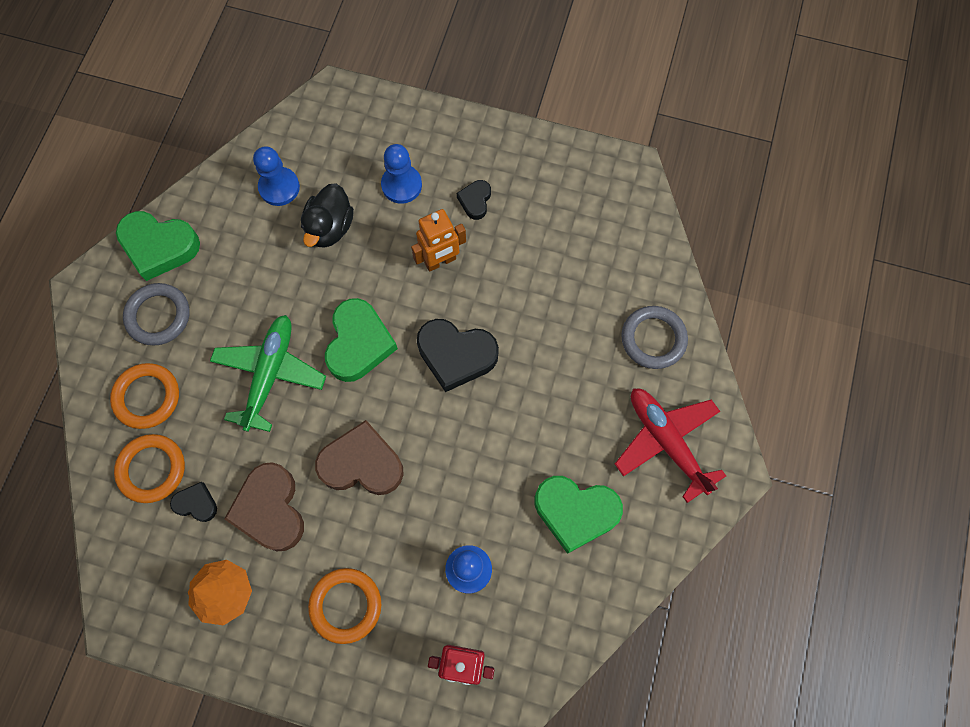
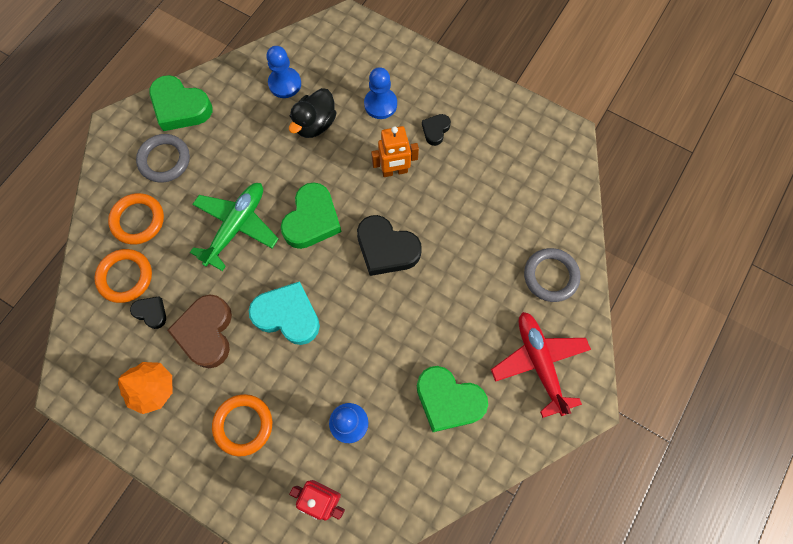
camera: 15 degrees right, 0 degrees up
brown heart [315,420,404,495] -> turquoise heart [249,281,320,345]

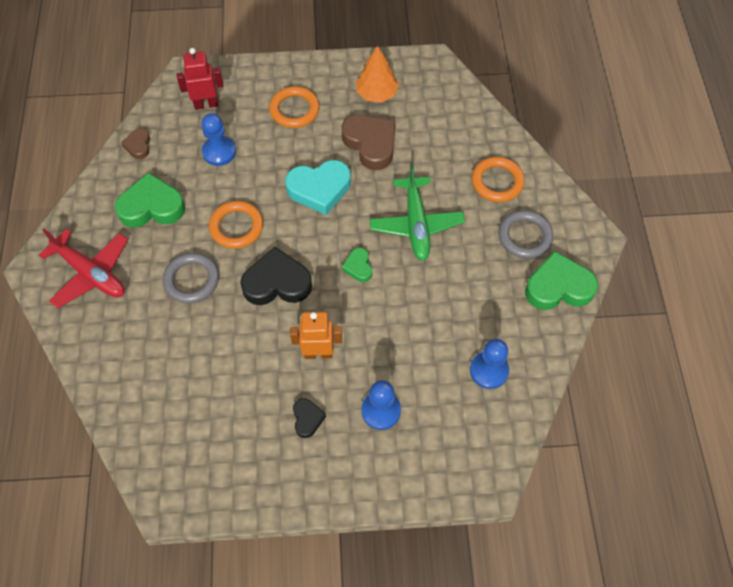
camera: 145 degrees right, 10 degrees down
orange ring [94,249,152,303] -> orange ring moved to [209,201,263,249]
black heart [130,297,166,329] -> none
green heart [281,183,342,249] -> green heart [342,248,372,282], size x0.52
black duck [289,88,336,138] -> none
orange robot [371,126,419,177] -> orange robot turned 45 degrees clockwise [290,312,342,359]
grey ring [524,248,581,302] -> grey ring moved to [163,253,219,303]
none -> brown heart [121,128,150,159]

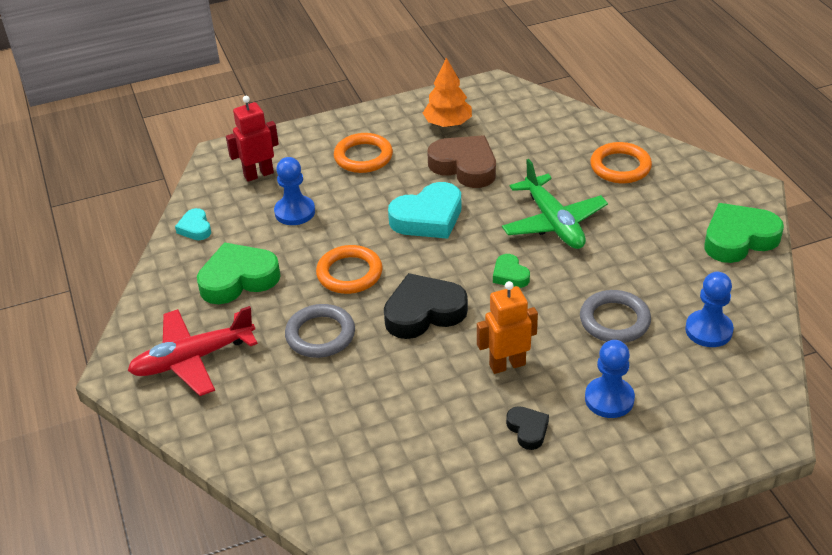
camera: 15 degrees left, 20 degrees down
red plane [39,229,128,308] -> red plane turned 135 degrees clockwise [128,306,258,396]
brown heart [121,128,150,159] -> turquoise heart [175,208,211,240]
grey ring [498,210,553,259] -> grey ring moved to [580,290,651,343]

